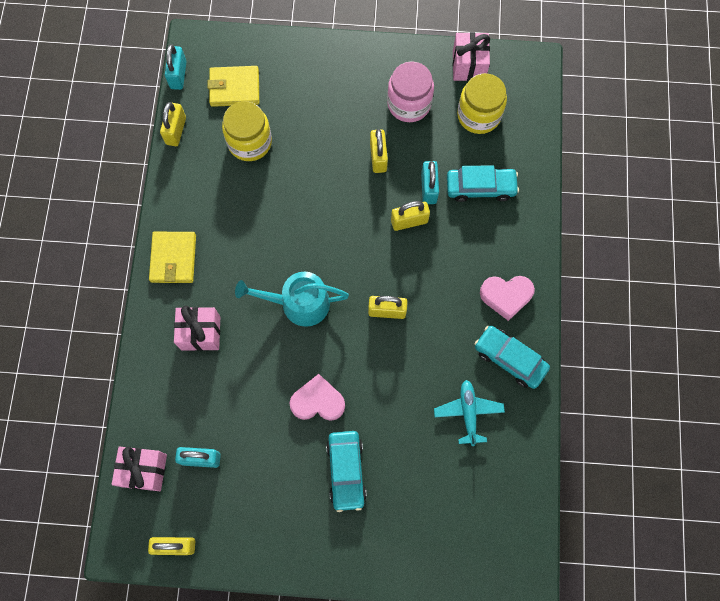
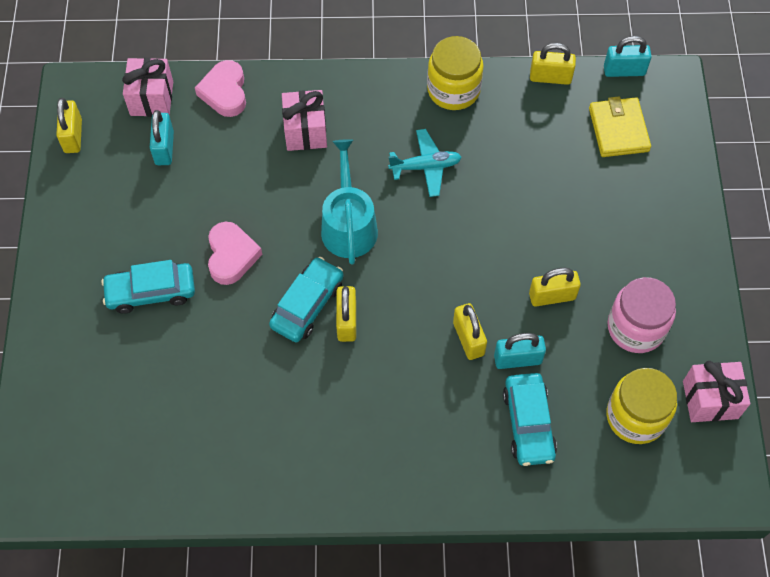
camera: 85 degrees right, 10 degrees down
yellow wallet [149,232,196,283] -> none
yellow jar [222,101,272,161] -> yellow jar moved to [427,36,484,110]
turquoise plane [434,380,505,446] -> turquoise plane moved to [388,129,462,197]
turquoise car [475,326,550,389] -> turquoise car moved to [269,257,343,342]
pink heart [480,276,535,321] -> pink heart moved to [195,60,246,117]

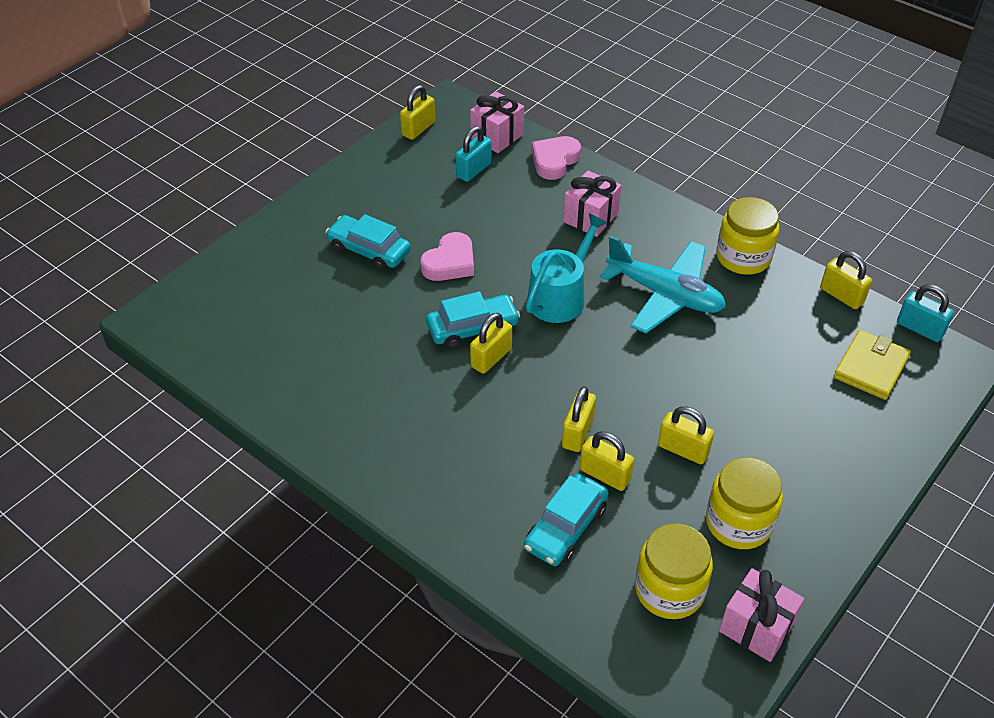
camera: 40 degrees right, 15 degrees down
turquoise plane [388,129,462,197] -> turquoise plane [600,235,726,333], size x1.70
turquoise padlock [494,333,546,369] -> yellow padlock [580,431,634,491]
pink jar [607,277,676,353] -> yellow jar [706,457,783,549]

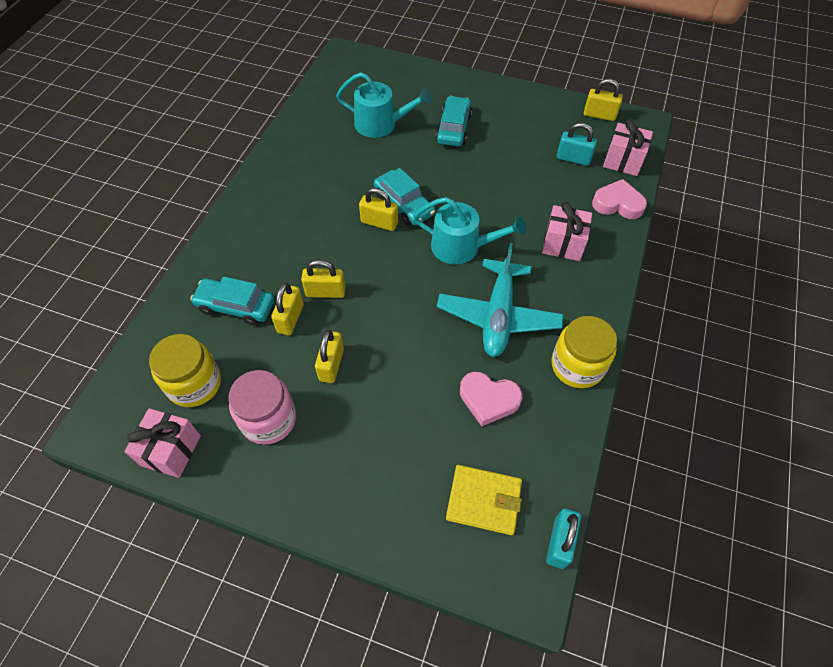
camera: 70 degrees right, 10 degrees up
pink heart [420,232,474,281] -> pink heart moved to [460,372,523,426]
yellow jar [706,457,783,549] -> pink jar [229,370,296,445]
yellow padlock [820,251,872,309] -> none
none -> turquoise watering can [336,72,432,138]

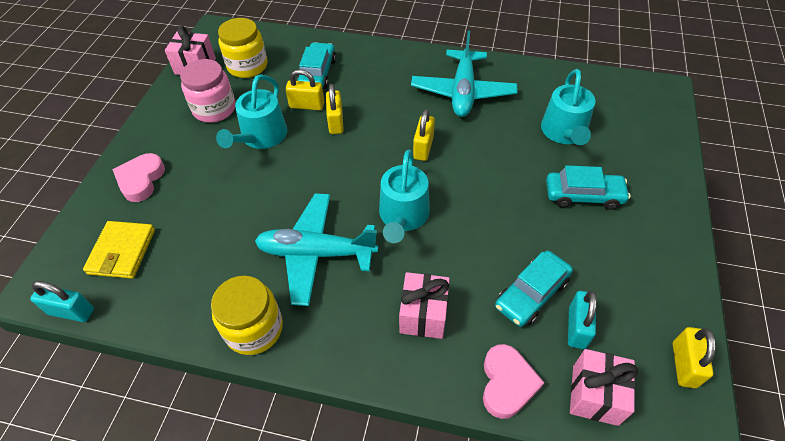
camera: 85 degrees right, 5 degrees down
yellow padlock [315,330,344,383] -> turquoise watering can [216,74,287,149]
turquoise car [374,168,435,225] -> turquoise car moved to [495,250,573,327]
pink heart [460,372,523,426] -> pink heart moved to [112,153,165,202]
none -> turquoise plane [411,31,517,117]

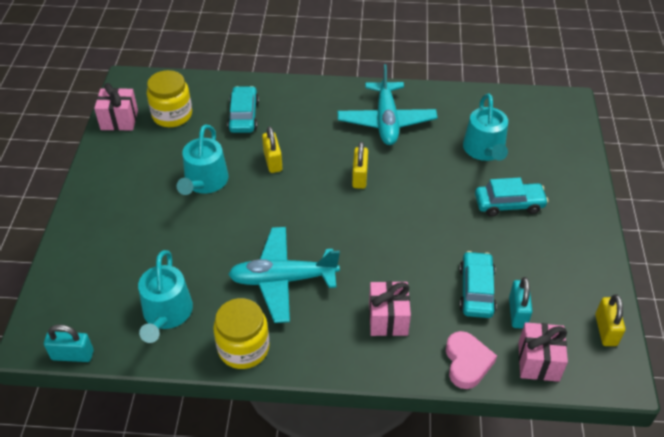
camera: 10 degrees left, 5 degrees down
yellow wallet [83,221,155,279] -> none
pink heart [112,153,165,202] -> none
pink jar [180,59,236,123] -> none
yellow padlock [285,69,324,110] -> none
turquoise watering can [379,150,430,243] -> turquoise watering can moved to [138,250,193,343]
turquoise car [495,250,573,327] -> turquoise car turned 150 degrees clockwise [459,251,497,318]

